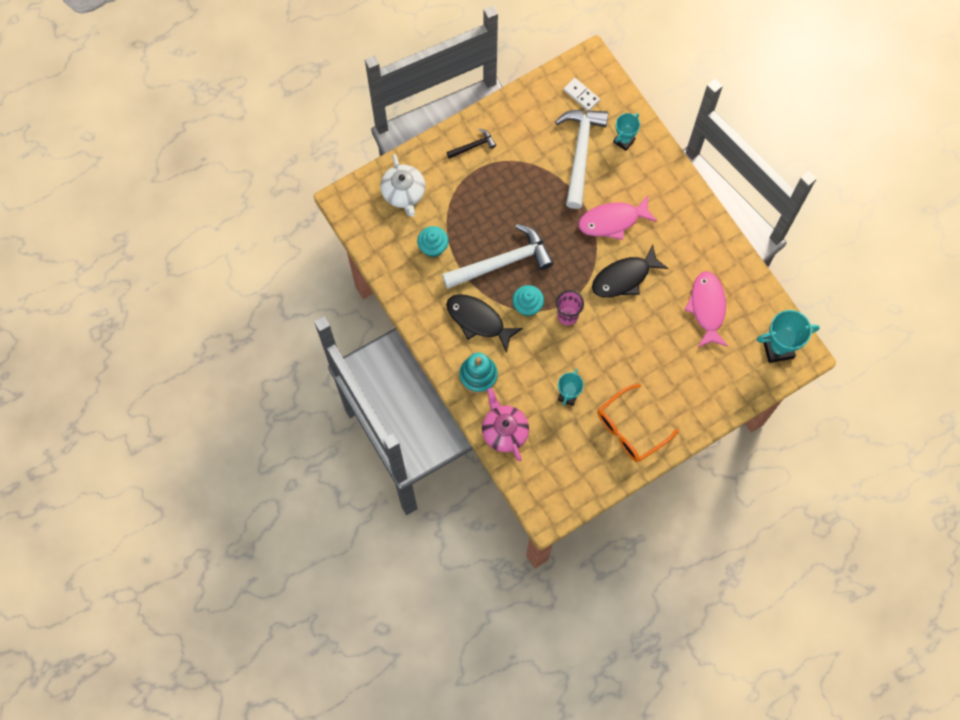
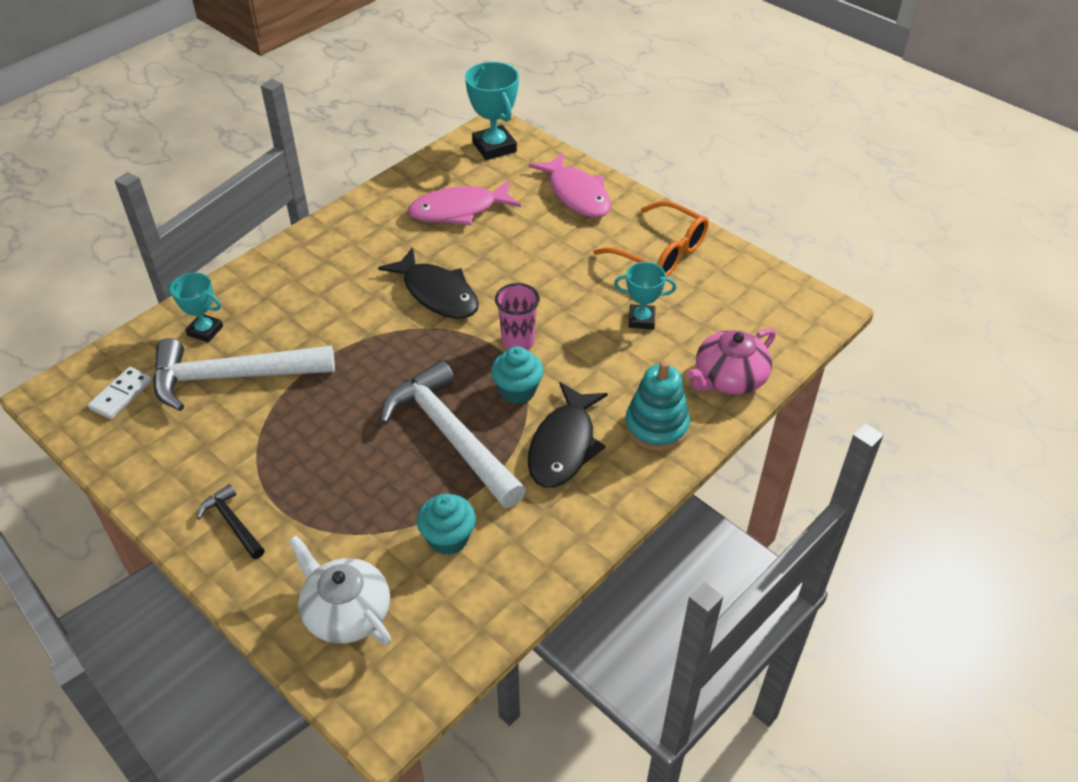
camera: 105 degrees left, 25 degrees down
white teapot [380,154,426,217] -> white teapot turned 105 degrees counterclockwise [288,536,391,645]
pink fish [578,196,657,240] -> pink fish moved to [529,152,611,218]

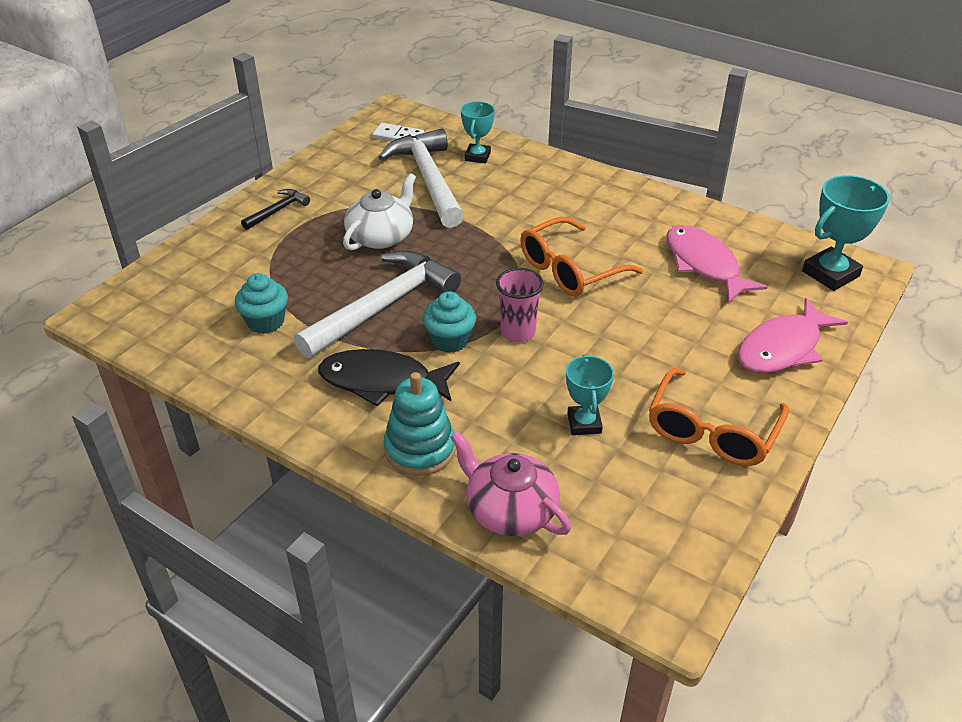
camera: 80 degrees right, 5 degrees down
white teapot [288,536,391,645] -> white teapot moved to [343,173,416,251]
black fish [378,247,479,319] -> orange glasses [520,217,643,297]

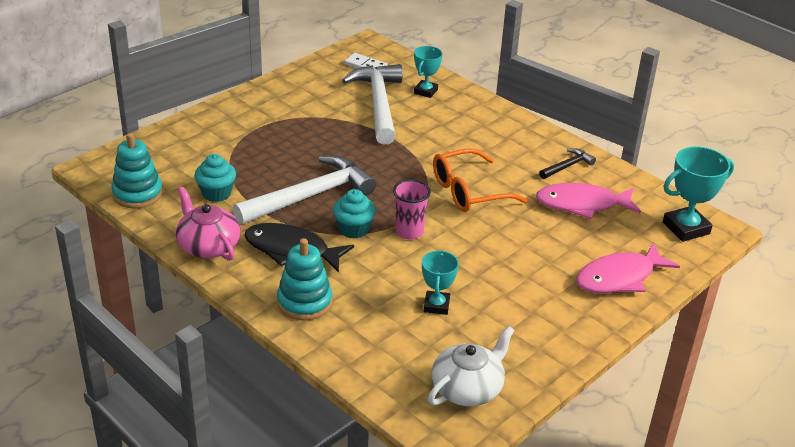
camera: 10 degrees right, 5 degrees down
black hammer [241,189,310,230] -> black hammer moved to [539,148,596,179]
white teapot [343,173,416,251] -> white teapot moved to [428,326,515,406]
pink teapot [450,431,571,536] -> pink teapot moved to [176,187,241,261]
orange glasses [649,368,789,466] -> none
pink fish [666,225,768,303] -> pink fish turned 75 degrees counterclockwise [536,183,641,219]
none -> turquoise stacking toy [111,133,163,209]

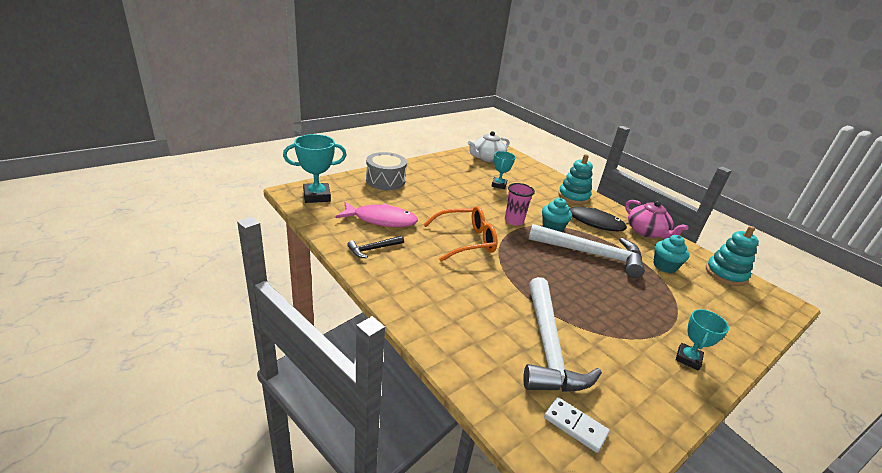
camera: 175 degrees left, 5 degrees down
white hammer [233,156,376,225] -> white hammer turned 135 degrees counterclockwise [529,224,645,278]
turquoise trophy [414,46,443,98] -> turquoise trophy moved to [676,309,729,371]
pink fish [576,243,680,293] -> grey drum [366,152,407,190]

